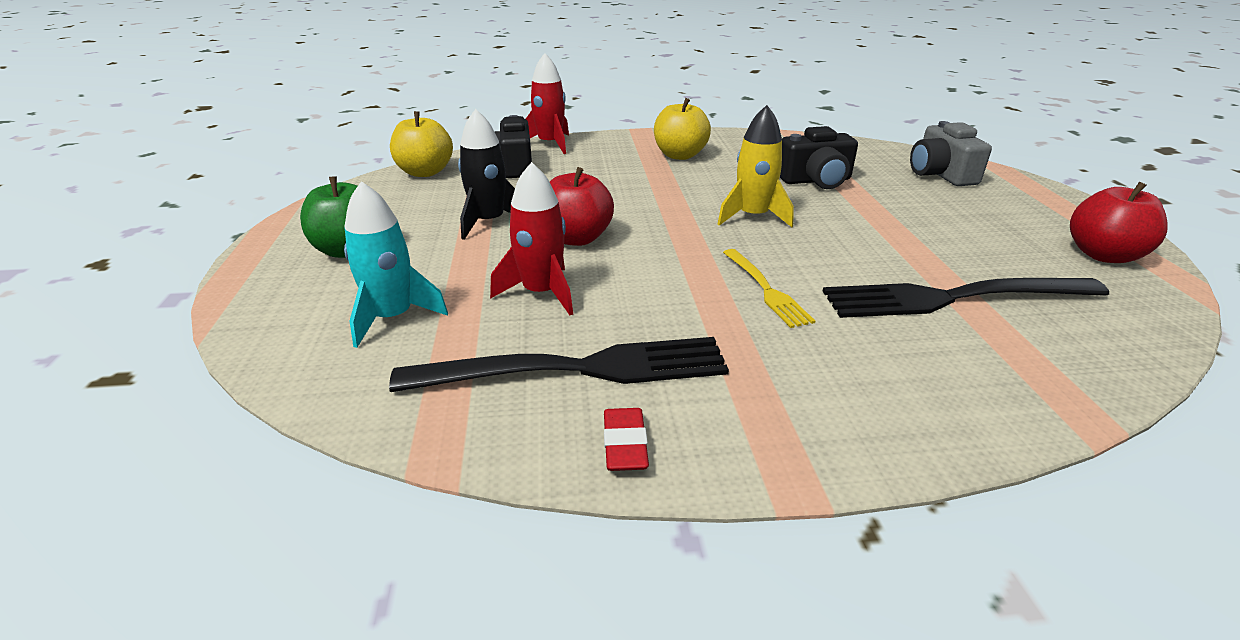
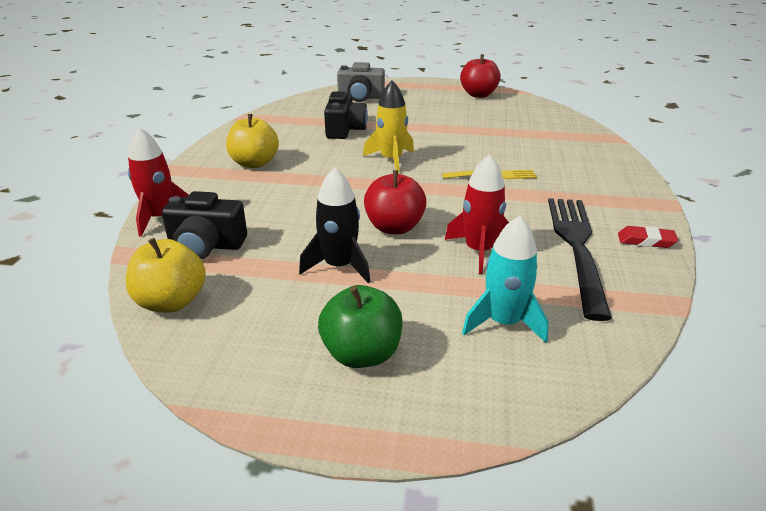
camera: 75 degrees left, 0 degrees up
black fork [823,278,1109,318] -> none

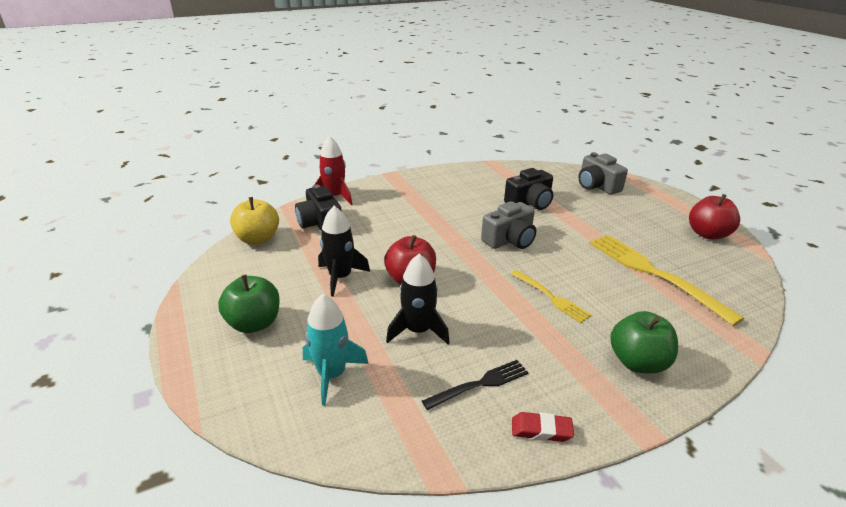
camera: 55 degrees right, 0 degrees up
yellow apple [226,114,279,168] -> none
yellow rocket [363,80,414,173] -> grey camera [481,201,536,249]
red rocket [445,154,509,274] -> black rocket [386,254,450,344]
black fork [548,198,612,321] -> black fork [422,360,529,410], size x0.54
red eraser [618,226,678,248] -> red eraser turned 60 degrees counterclockwise [512,412,574,442]
none -> yellow fork [589,235,745,326]
none -> green apple [610,311,678,374]

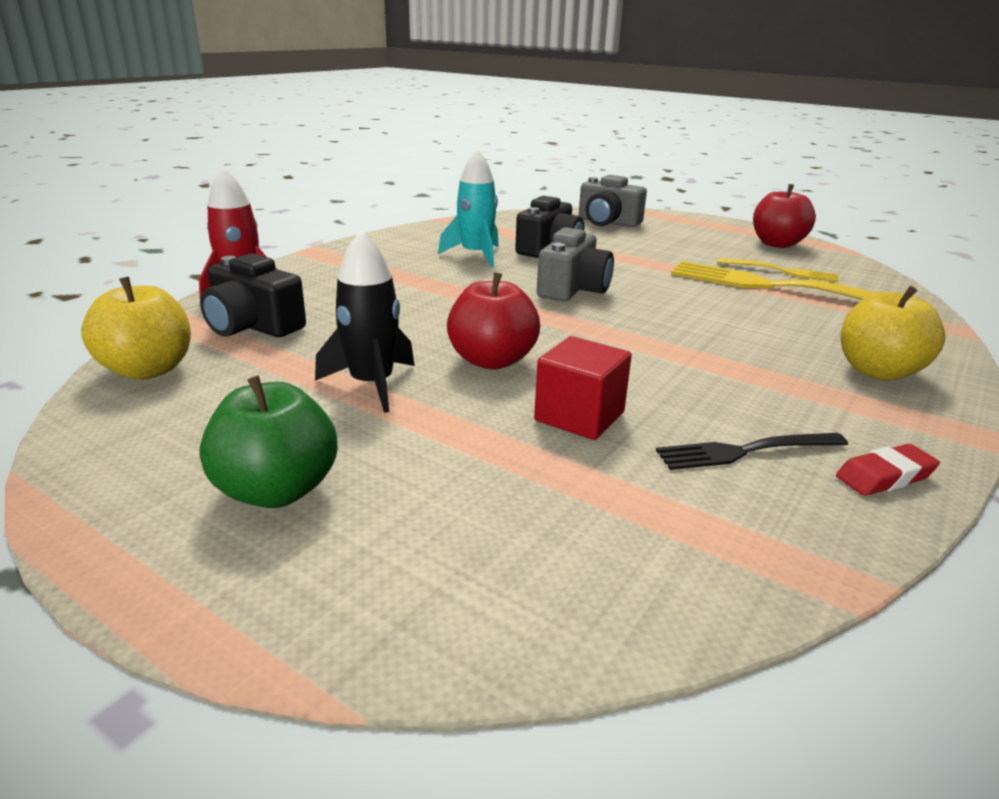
camera: 30 degrees left, 5 degrees down
turquoise rocket [303,294,369,406] -> turquoise rocket moved to [438,149,499,267]
black rocket [386,254,450,344] -> red cube [534,336,632,440]
black fork [422,360,529,410] -> black fork turned 135 degrees counterclockwise [656,433,848,470]
yellow fork [511,270,592,323] -> yellow fork moved to [717,258,838,282]
green apple [610,311,678,374] -> yellow apple [841,286,945,380]

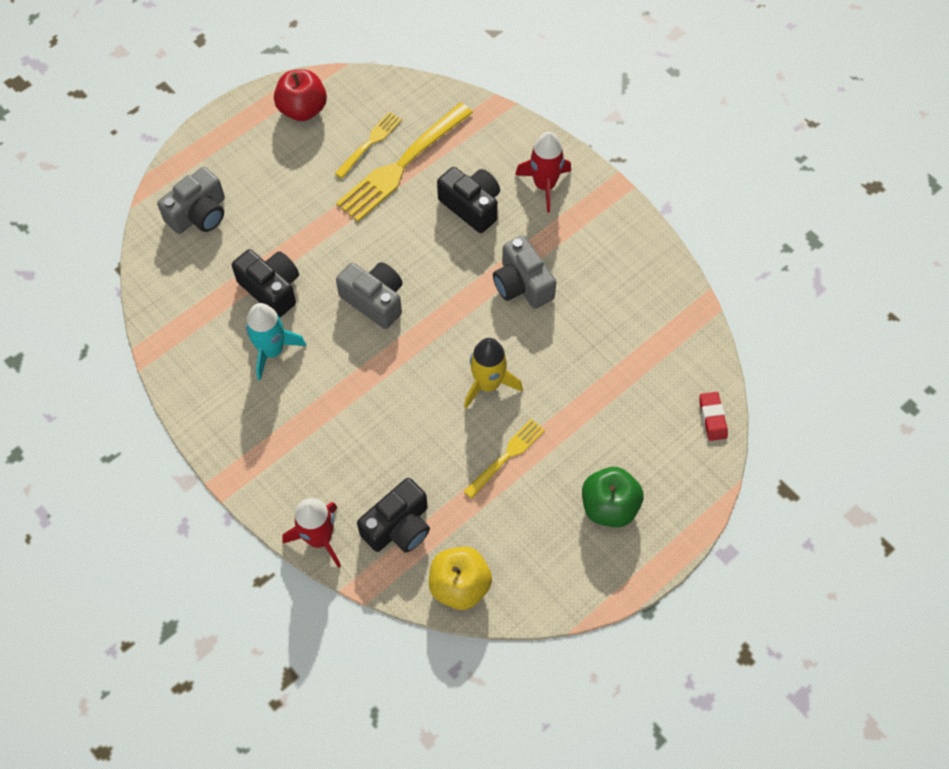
camera: 75 degrees left, 35 degrees up
black rocket [315,230,415,413] -> yellow fork [464,418,545,499]
red apple [447,272,540,370] -> yellow rocket [464,338,523,409]
red cube [534,336,632,440] -> none
black fork [656,433,848,470] -> none
red eraser [836,444,940,496] -> red eraser moved to [699,392,728,441]
yellow apple [841,286,945,380] -> red rocket [515,132,571,212]
none -> black camera [437,167,500,233]
none -> grey camera [493,236,556,309]

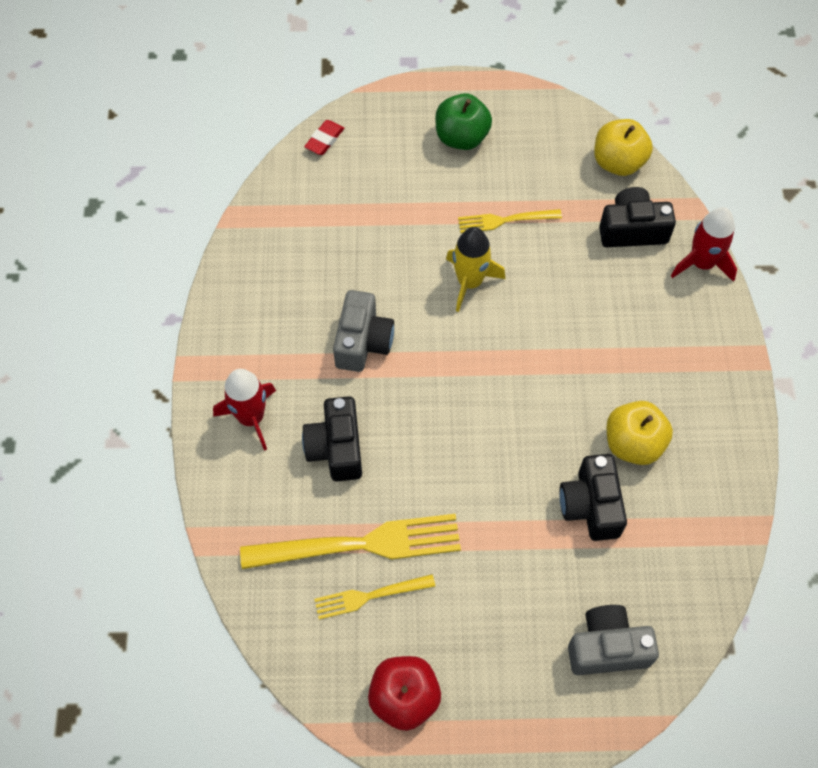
camera: 140 degrees left, 0 degrees up
turquoise rocket [246,303,306,380] -> yellow apple [607,401,673,465]
grey camera [336,262,403,329] -> none

